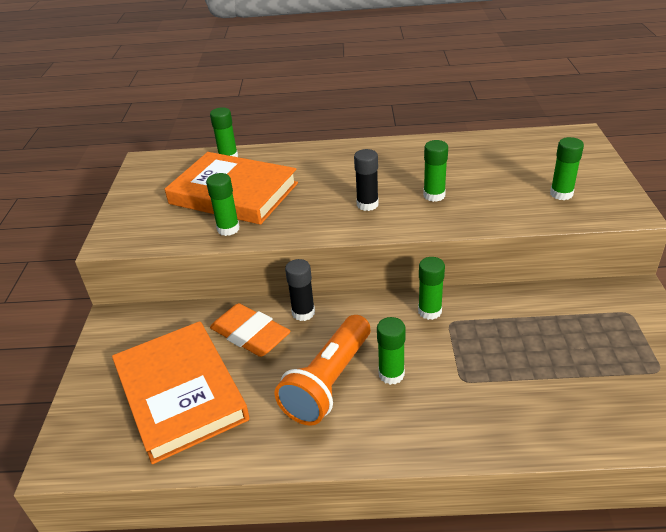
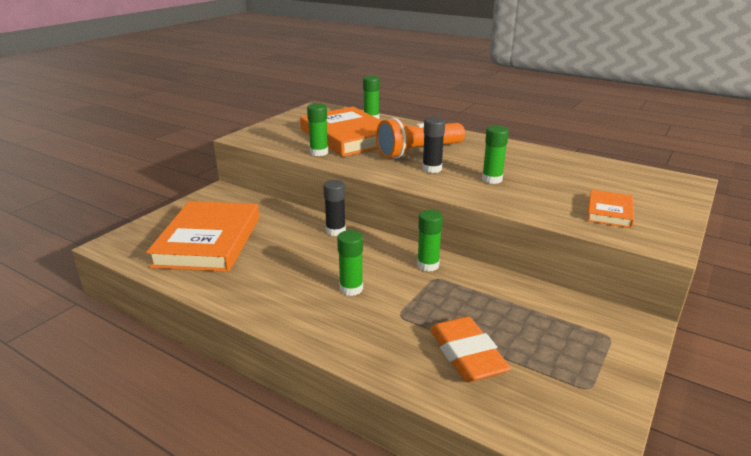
camera: 30 degrees right, 10 degrees down
orange eraser [210,303,290,357] -> orange eraser moved to [430,316,511,382]
orange flashlight [275,315,370,426] -> orange flashlight moved to [376,118,465,159]
green glue stick [550,137,584,200] -> orange book [587,189,634,228]

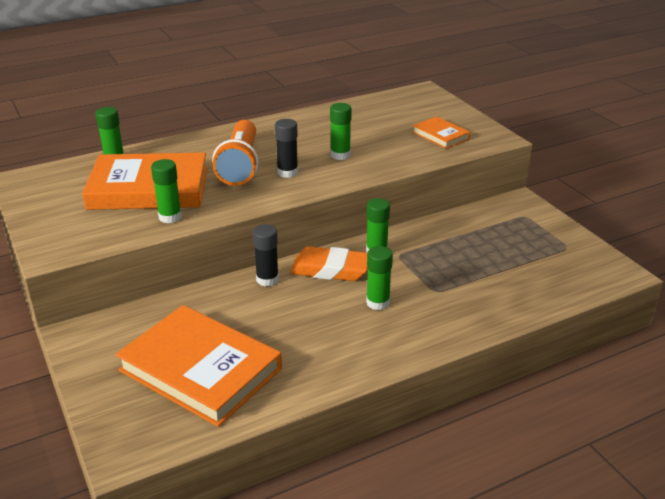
camera: 60 degrees left, 5 degrees up
orange eraser [430,316,511,382] -> orange eraser moved to [290,246,368,281]

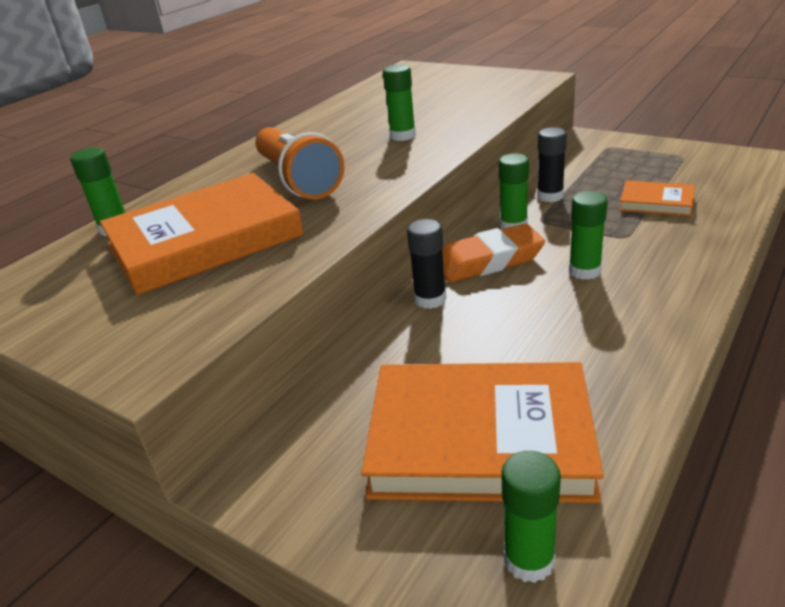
camera: 25 degrees left, 0 degrees up
green glue stick [151,159,182,223] -> green glue stick moved to [501,451,561,583]
black glue stick [275,119,298,178] -> black glue stick moved to [537,127,567,202]
orange book [412,116,471,149] -> orange book moved to [619,180,695,216]

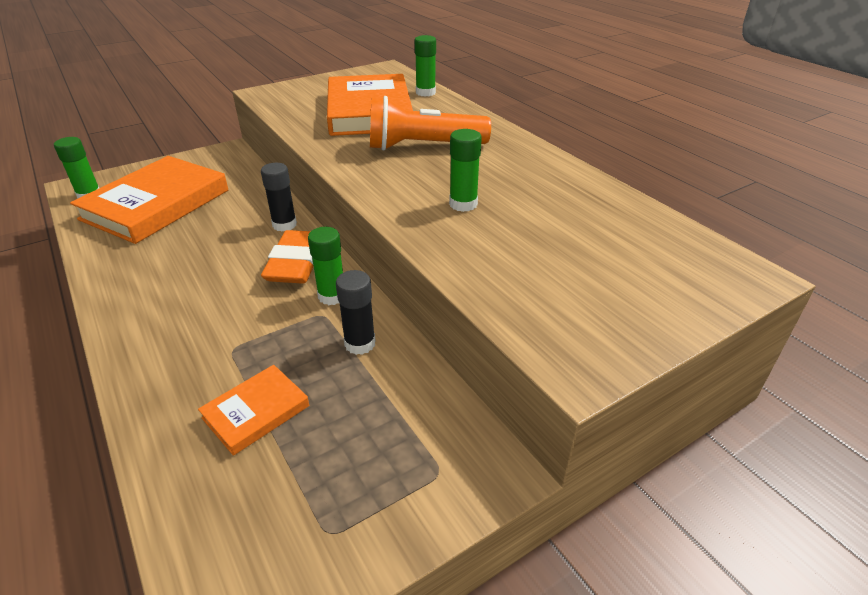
camera: 110 degrees right, 5 degrees up
green glue stick [569,191,607,280] -> none

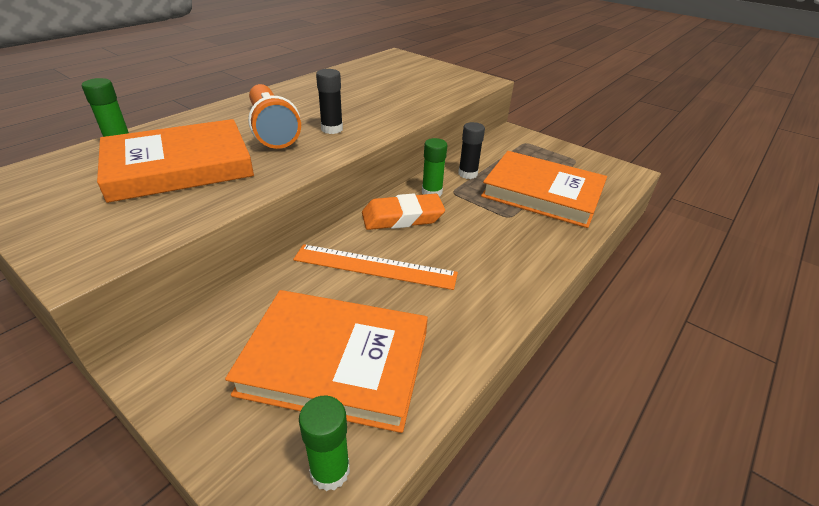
camera: 110 degrees left, 0 degrees up
orange book [198,365,309,456] -> orange book [481,151,607,228], size x2.08
black glue stick [261,163,297,232] -> black glue stick moved to [316,69,343,134]
green glue stick [449,129,482,212] -> none
none -> orange ruler [293,244,458,290]

